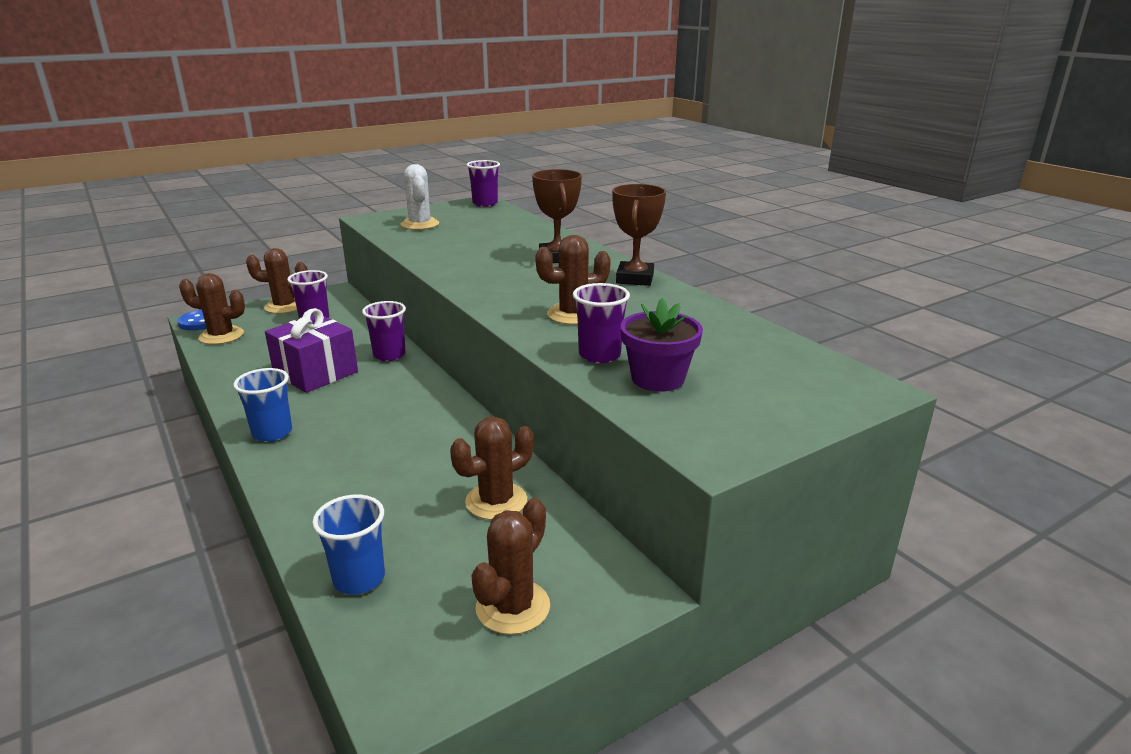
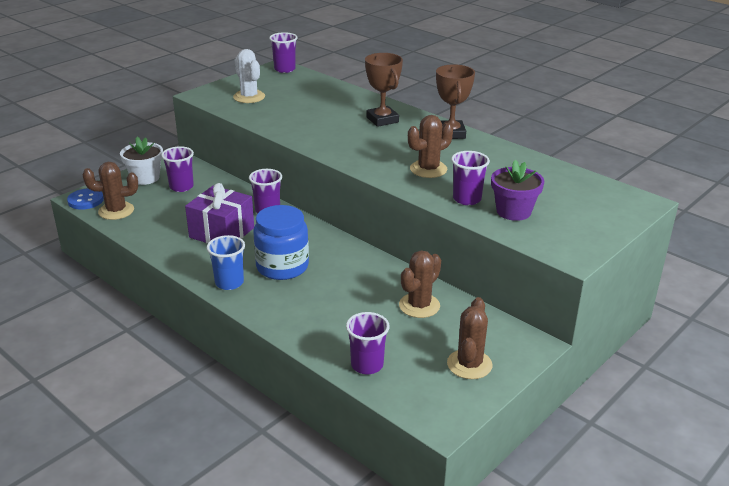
camera: 15 degrees left, 5 degrees up
brown cactus [246,248,308,314] -> white flower pot [120,137,163,185]
blue cup [312,494,385,594] -> purple cup [346,312,390,374]
none -> blue jar [253,205,309,280]

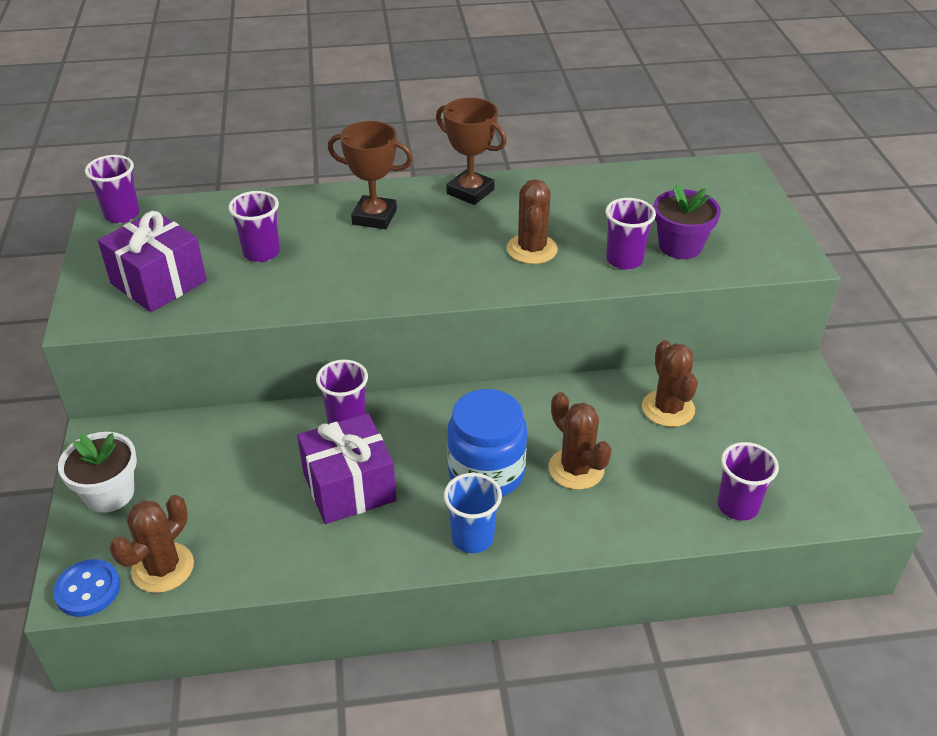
camera: 50 degrees left, 10 degrees up
purple cup [161,146,194,192] -> purple cup moved to [228,191,280,262]
white cactus [233,49,265,103] -> purple gift [98,211,207,312]
brown cactus [447,297,492,379] -> brown cactus moved to [549,392,612,490]

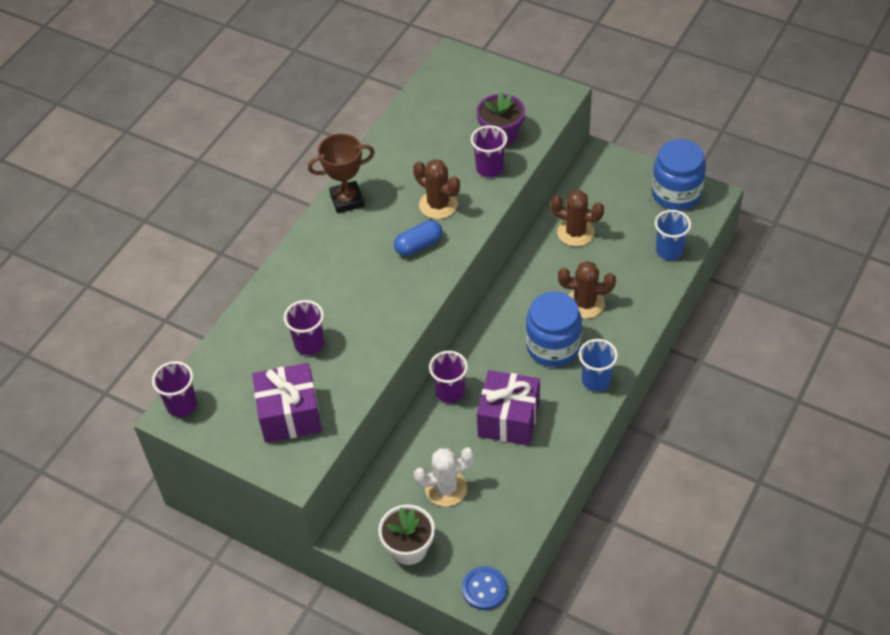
camera: 50 degrees left, 10 degrees up
brown cactus [109,495,194,593] -> none
brown trophy [328,121,413,229] -> none
purple cup [717,442,779,521] -> blue cup [655,210,691,260]
none -> blue capsule [394,220,442,256]
none -> white cactus [414,448,475,507]
none -> blue jar [652,139,706,210]

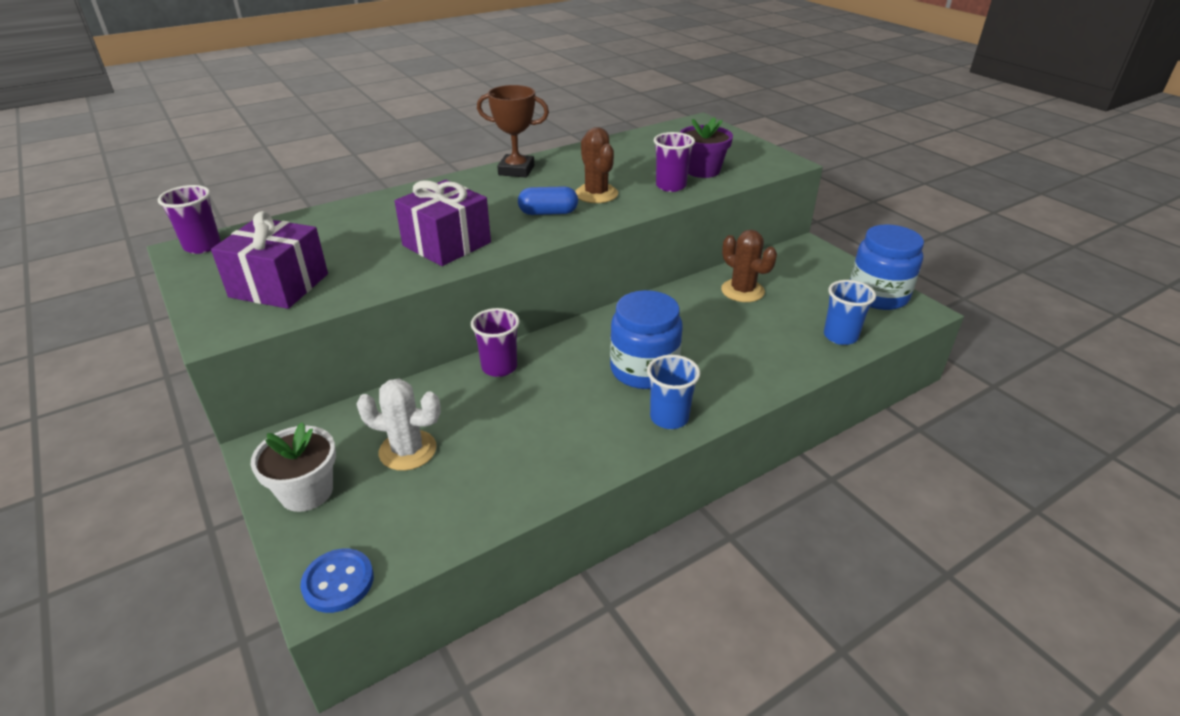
camera: 25 degrees right, 15 degrees down
purple cup [284,300,324,355] -> none
purple gift [477,370,540,446] -> purple gift moved to [395,180,491,266]
brown cactus [558,261,616,319] -> none

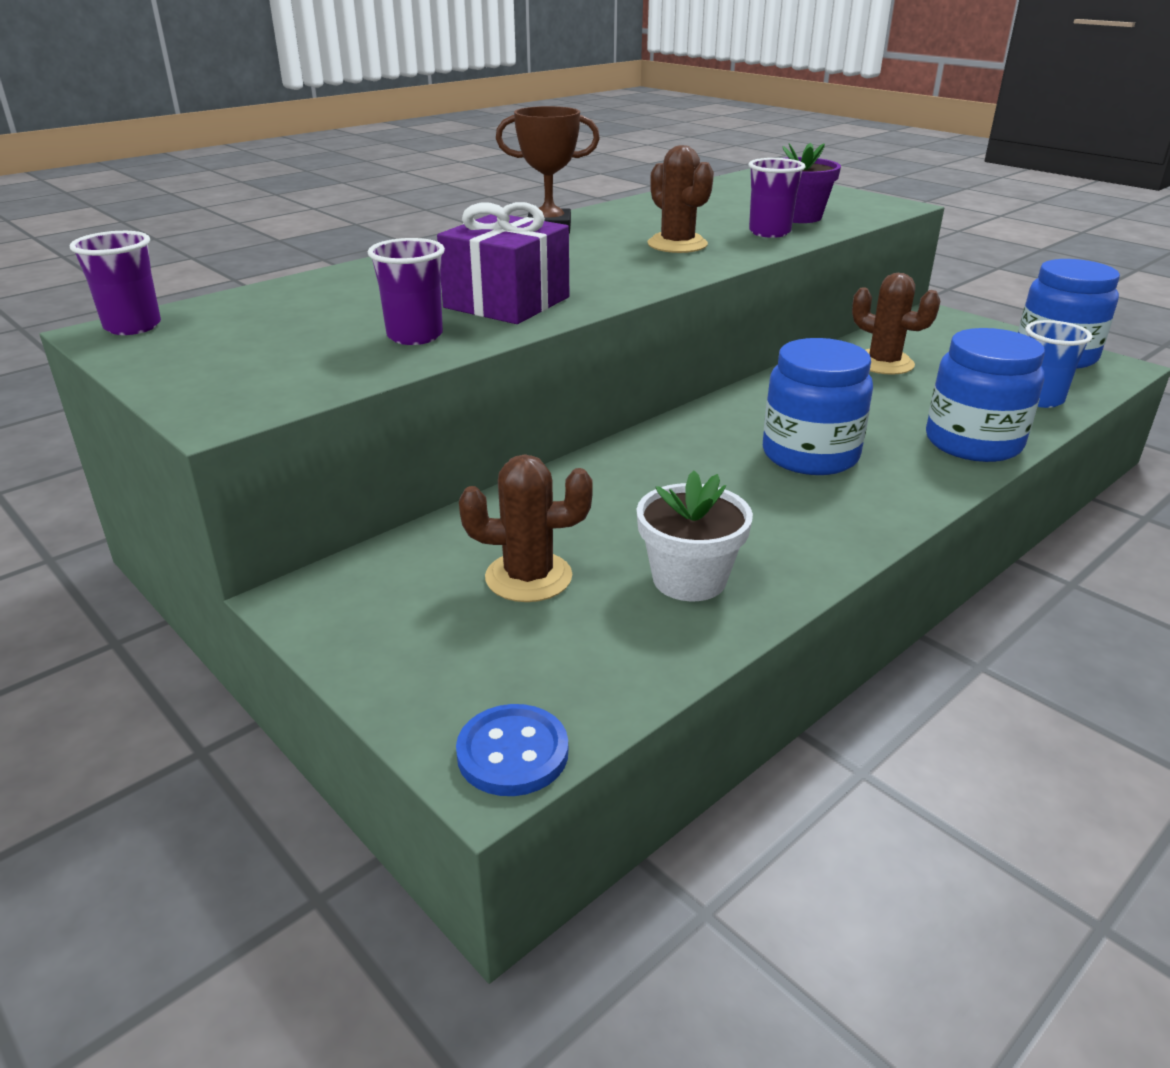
camera: 10 degrees left, 5 degrees down
purple gift [211,211,328,309] -> none
white flower pot [250,422,336,512] -> white flower pot moved to [636,471,753,601]
white cactus [356,379,441,471] -> brown cactus [459,454,593,602]
purple cup [471,308,520,377] -> purple cup moved to [368,238,445,345]
blue capsule [518,186,578,215] -> none
blue cup [647,355,700,429] -> none
none -> blue jar [926,328,1045,462]

